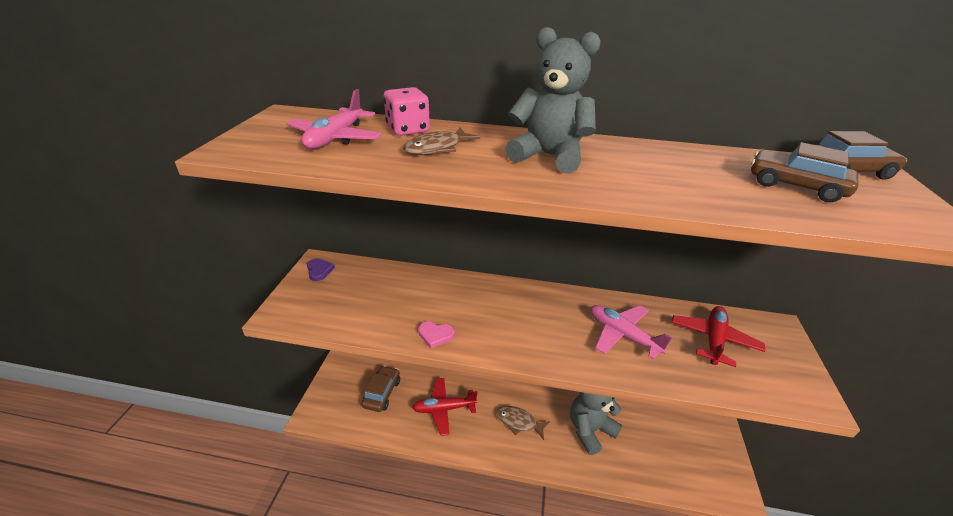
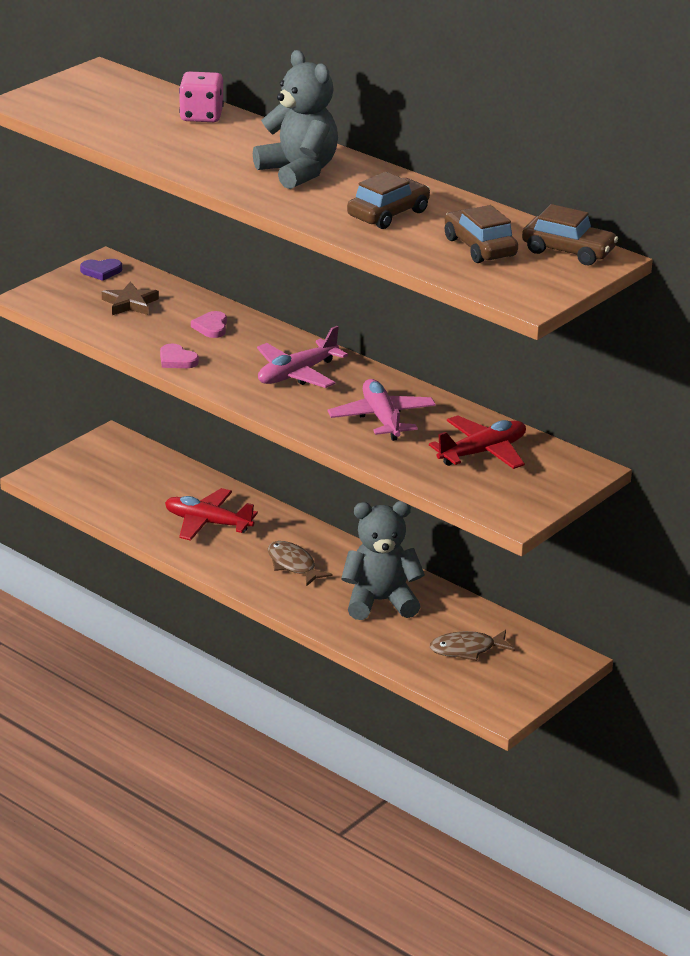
camera: 30 degrees right, 5 degrees down
pink plane [286,89,382,149] -> pink plane moved to [257,326,348,388]
purple heart [307,258,335,281] -> purple heart turned 75 degrees clockwise [80,259,122,281]
brown car [362,366,400,412] -> brown car moved to [347,172,430,229]
brown fish [403,128,480,155] -> brown fish moved to [430,630,515,661]
none -> brown star [102,282,159,315]
none -> pink heart [191,311,227,338]

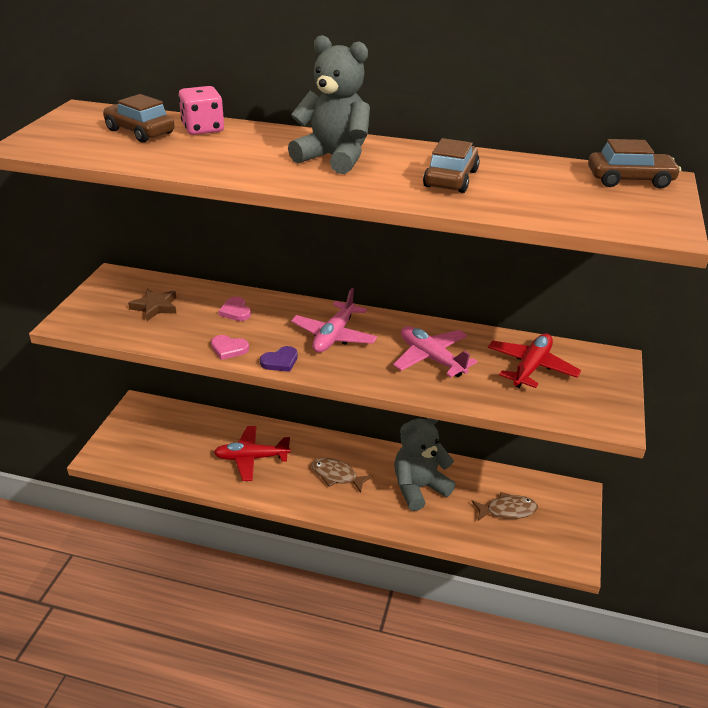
camera: 25 degrees left, 5 degrees up
purple heart [80,259,122,281] -> purple heart moved to [260,346,298,372]
brown fish [430,630,515,661] -> brown fish turned 150 degrees counterclockwise [471,492,538,521]
brown car [445,205,518,263] -> brown car moved to [103,94,175,143]

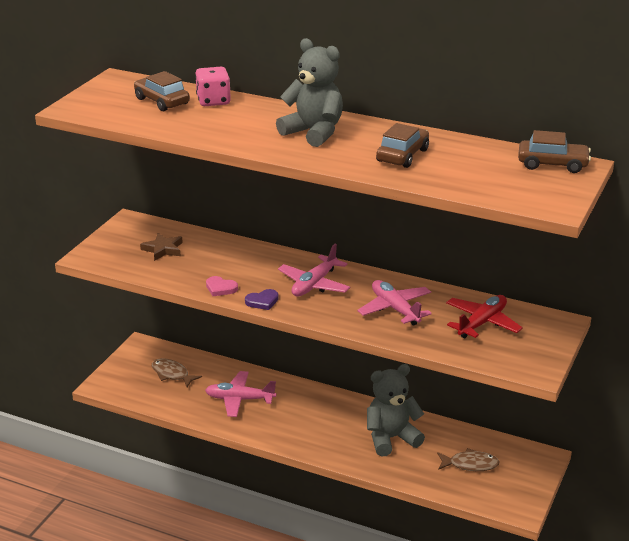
camera: 10 degrees right, 5 degrees down
red plane [214,426,291,481] -> pink plane [205,371,276,417]
pink heart [218,297,251,321] -> none
brown fish [311,458,373,493] -> brown fish moved to [152,358,202,387]

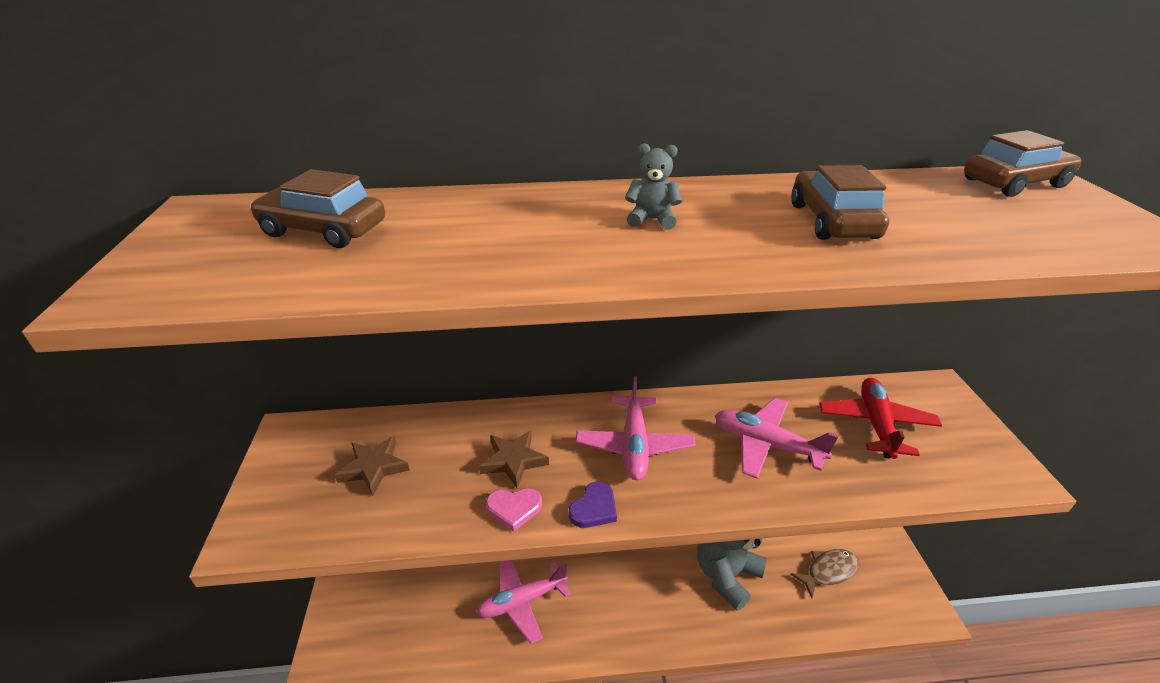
camera: 30 degrees left, 5 degrees up
brown fish [152,358,202,387] -> none
pink dice [195,67,231,106] -> none
grey teddy bear [276,38,343,147] -> grey teddy bear [625,143,682,230], size x0.44
none -> brown star [479,430,549,488]

